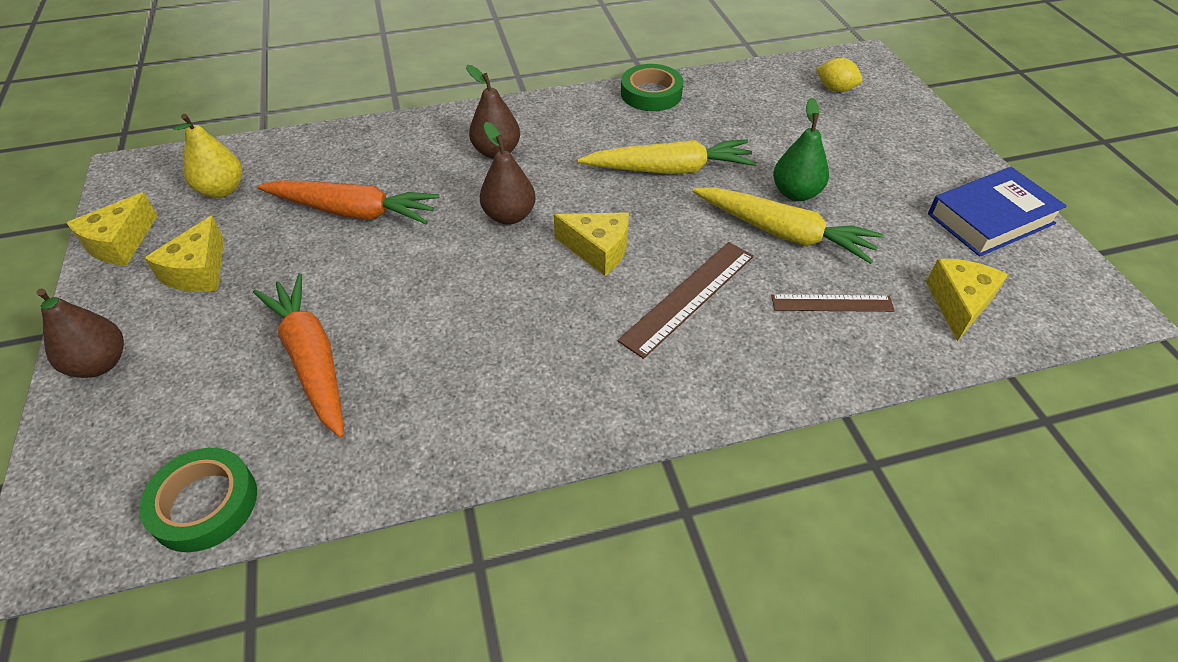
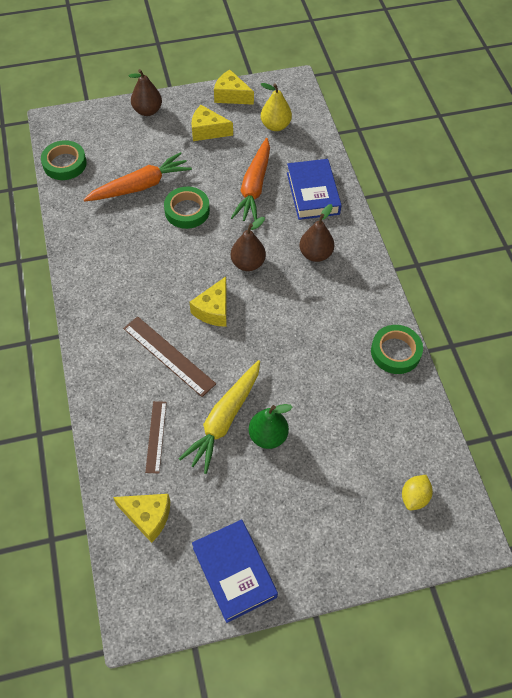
camera: 90 degrees right, 10 degrees up
yellow carrot [578,140,757,174] -> none
none -> green tape [164,186,210,229]
none -> blue book [287,159,342,220]

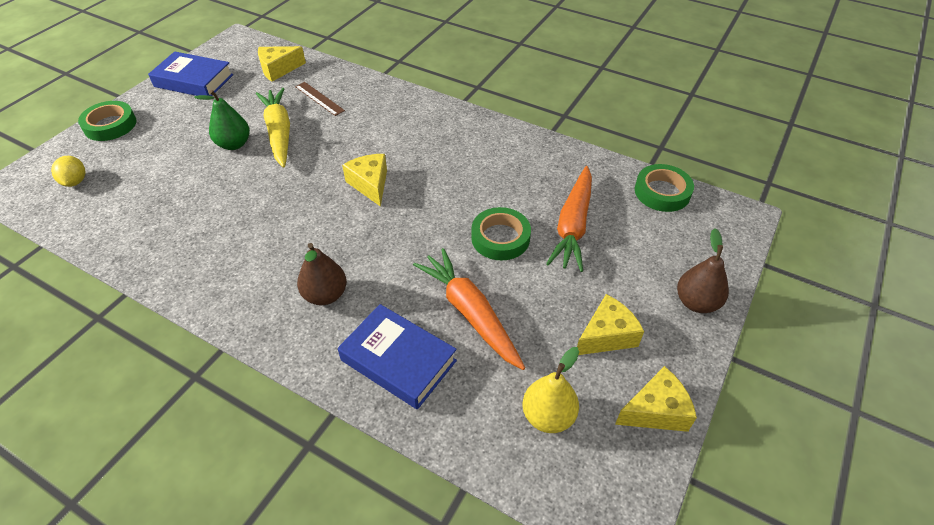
camera: 135 degrees right, 10 degrees down
brown ruler [123,316,216,397] -> none
brown pear [231,217,266,271] -> none
green tape [371,325,423,374] -> green tape moved to [78,101,136,141]

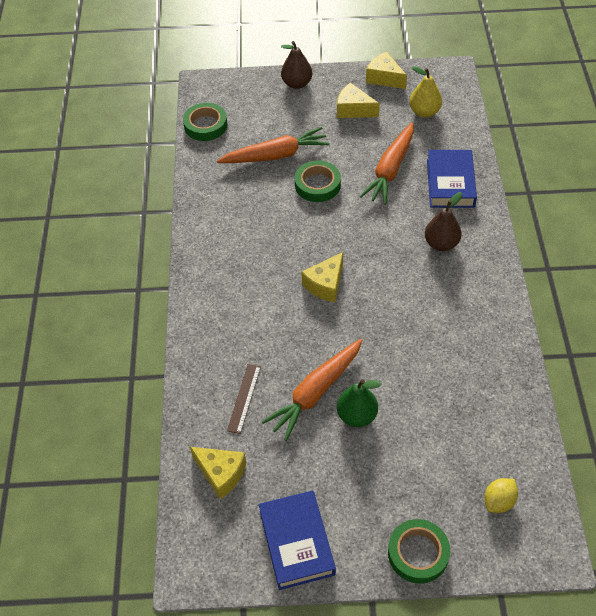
camera: 120 degrees left, 5 degrees up
yellow carrot [256,88,290,168] -> orange carrot [262,339,362,441]

